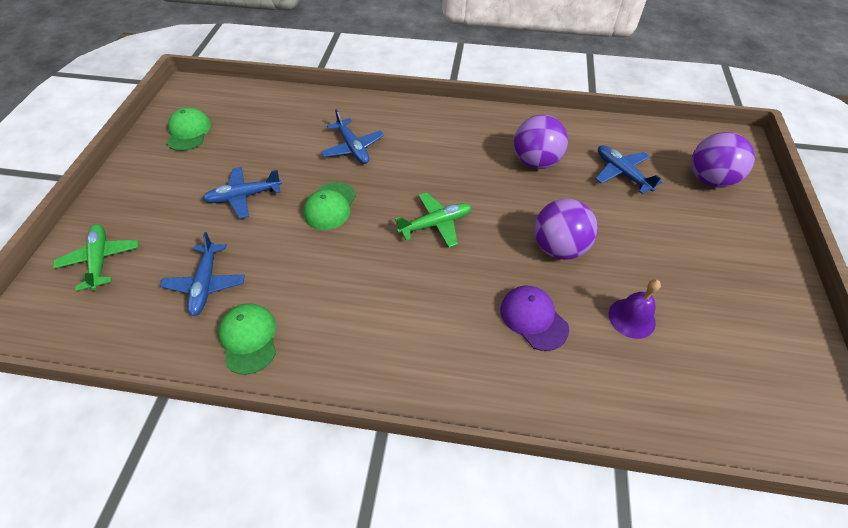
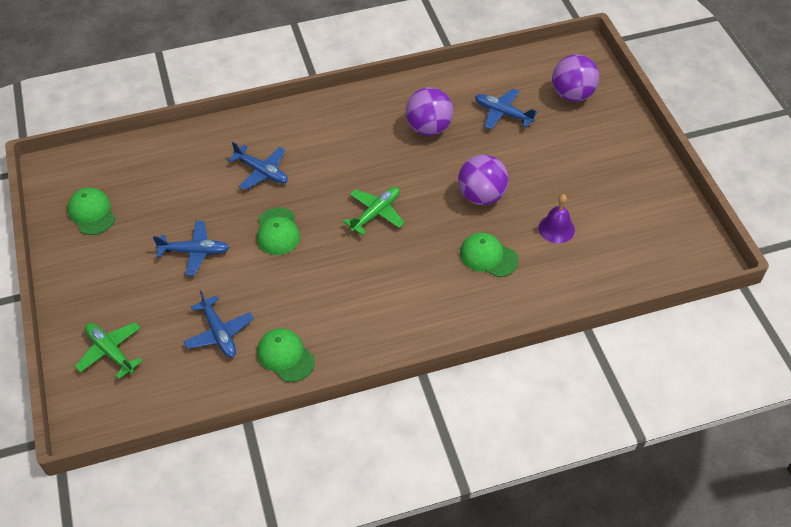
camera: 25 degrees left, 0 degrees up
blue plane [203,167,282,219] -> blue plane turned 135 degrees counterclockwise [153,221,229,276]
purple cap [500,286,569,351] -> green cap [460,232,519,277]

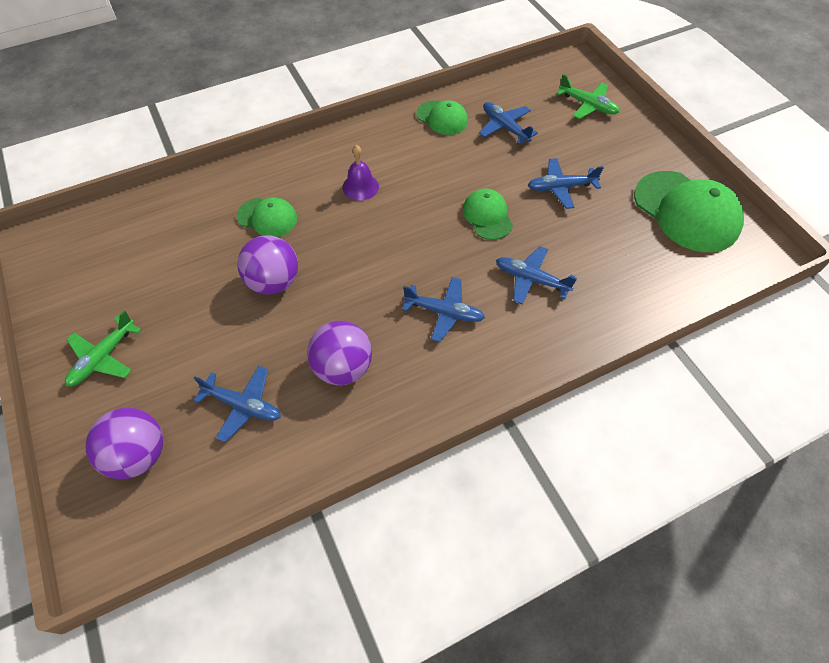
camera: 170 degrees right, 5 degrees up
green cap [67,188,115,235] -> green cap [634,171,744,252], size x1.82
green plane [343,187,405,235] -> green plane moved to [65,310,141,387]
purple bell [538,194,575,243] -> purple bell moved to [343,145,379,201]
none -> blue plane [402,277,485,342]

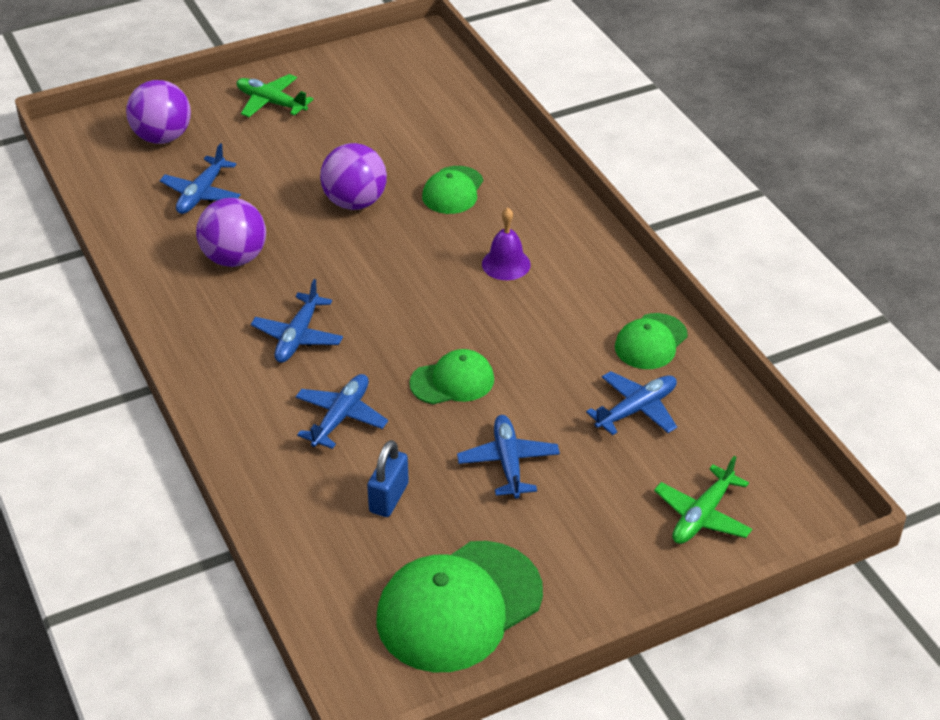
camera: 90 degrees right, 15 degrees down
none -> blue padlock [367,440,409,517]

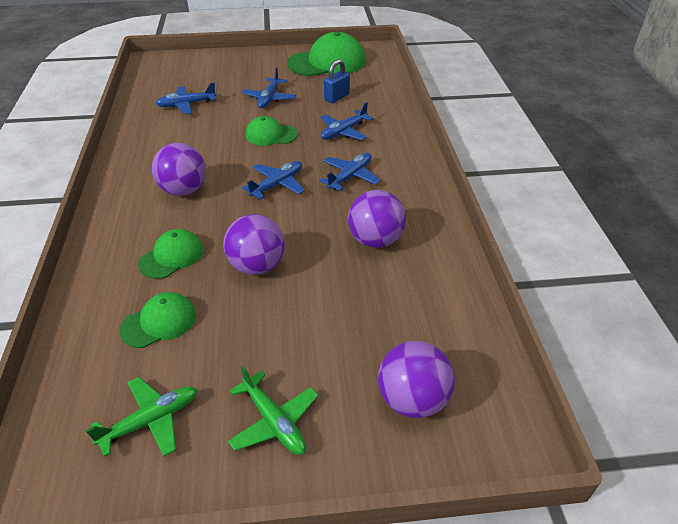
camera: 160 degrees left, 0 degrees up
blue plane [160,143,241,214] -> blue plane moved to [242,161,305,199]
purple bell [482,207,531,280] -> purple ball [152,143,206,196]
green cap [615,313,688,369] -> green cap moved to [119,292,196,348]
green plane [654,456,752,544] -> green plane moved to [86,377,197,457]

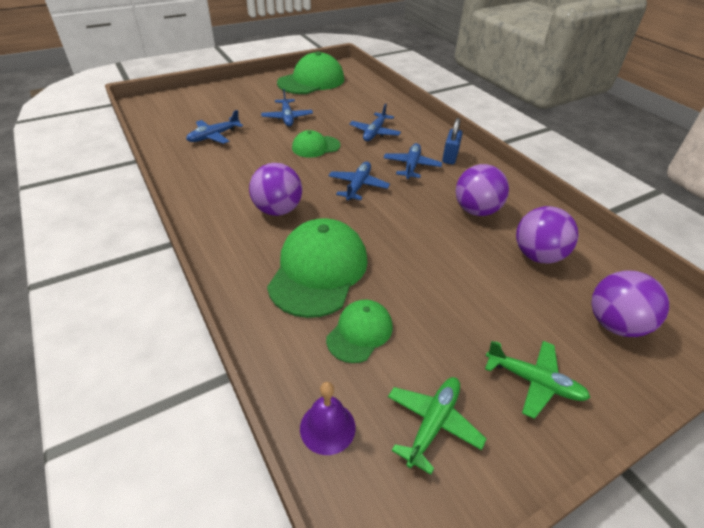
camera: 25 degrees left, 0 degrees up
green cap [138,229,203,279] -> green cap [267,218,368,318], size x1.82
purple ball [223,214,285,275] -> purple ball moved to [516,206,578,263]
blue padlock [324,59,350,103] -> blue padlock moved to [442,118,463,165]
none -> purple bell [300,382,356,455]

